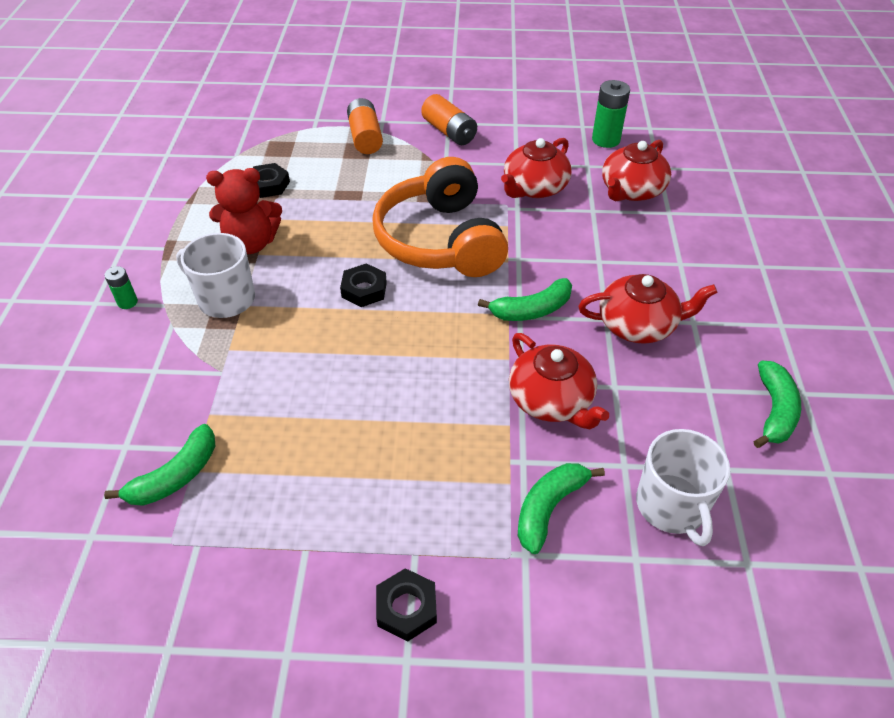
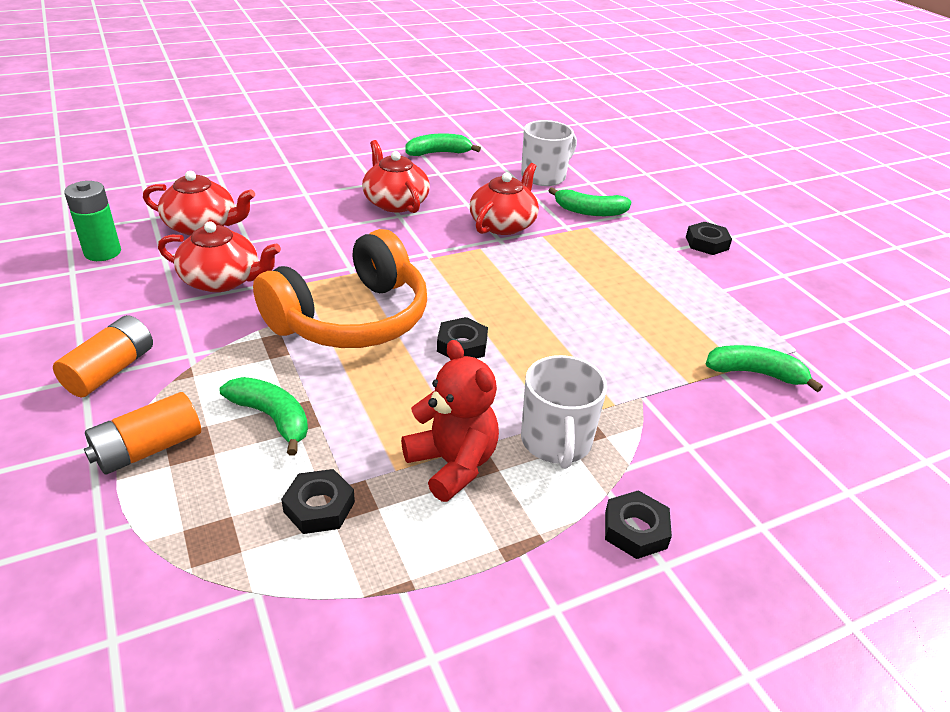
camera: 120 degrees left, 10 degrees down
green battery [104,266,138,309] -> black nut [605,490,672,559]
green banana [478,278,572,321] -> green banana moved to [220,377,308,456]

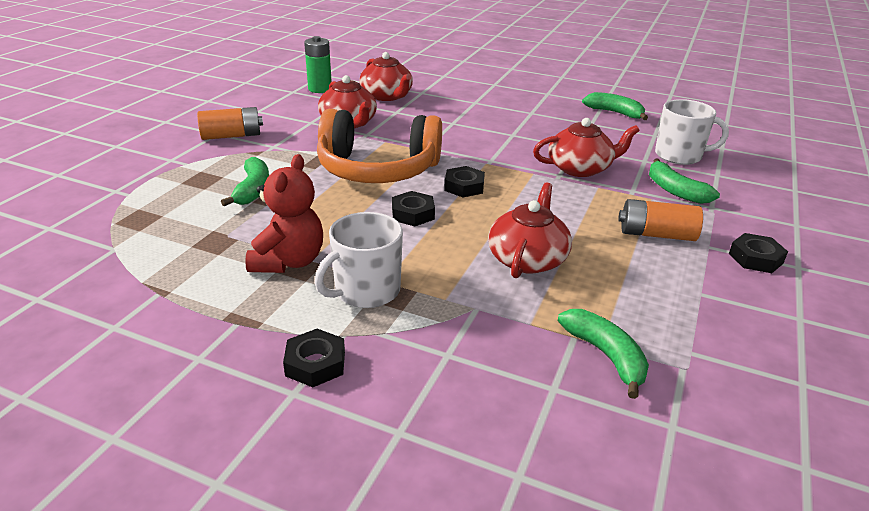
camera: 50 degrees right, 5 degrees down
orange battery [84,392,201,475] -> orange battery moved to [618,199,703,241]
black nut [281,469,355,534] -> black nut moved to [444,166,485,197]
red teapot [362,140,430,213] -> red teapot moved to [488,182,572,278]

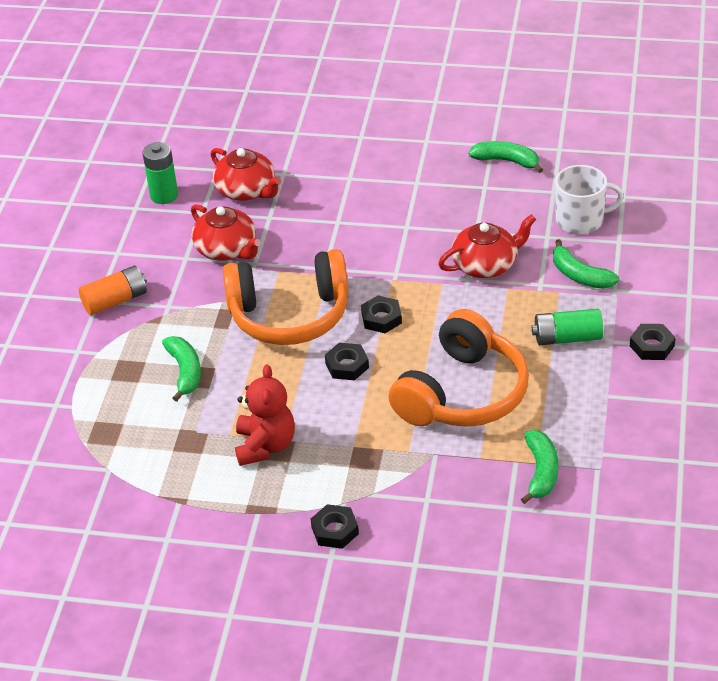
camera: 10 degrees left, 10 degrees up
white mug [315,212,403,308] -> none
red teapot [488,182,572,278] -> orange headphones [388,309,529,427]
green banana [558,309,649,399] -> green banana turned 45 degrees clockwise [521,430,558,504]
orange battery [618,199,703,241] -> green battery [532,309,603,345]

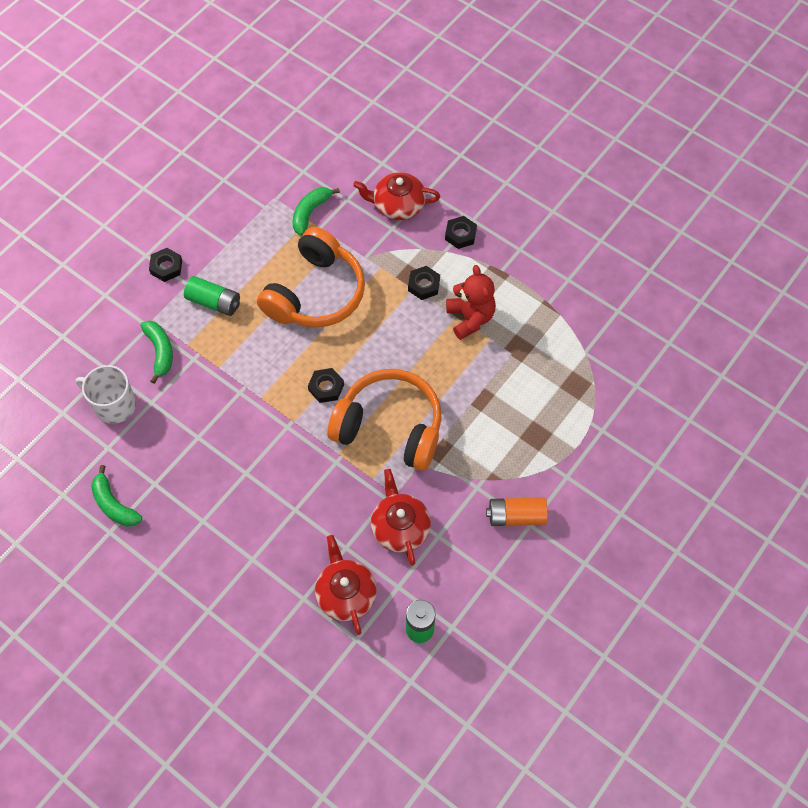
camera: 155 degrees left, 20 degrees up
green banana [162,336,201,402] -> none
red teddy bear [235,364,295,466] -> red teddy bear turned 135 degrees clockwise [446,265,496,340]
black nut [325,343,369,380] -> black nut moved to [408,266,440,300]
orange headphones [388,309,529,427] -> orange headphones turned 150 degrees clockwise [257,227,365,328]
red teapot [438,214,536,278] -> red teapot moved to [353,172,440,220]

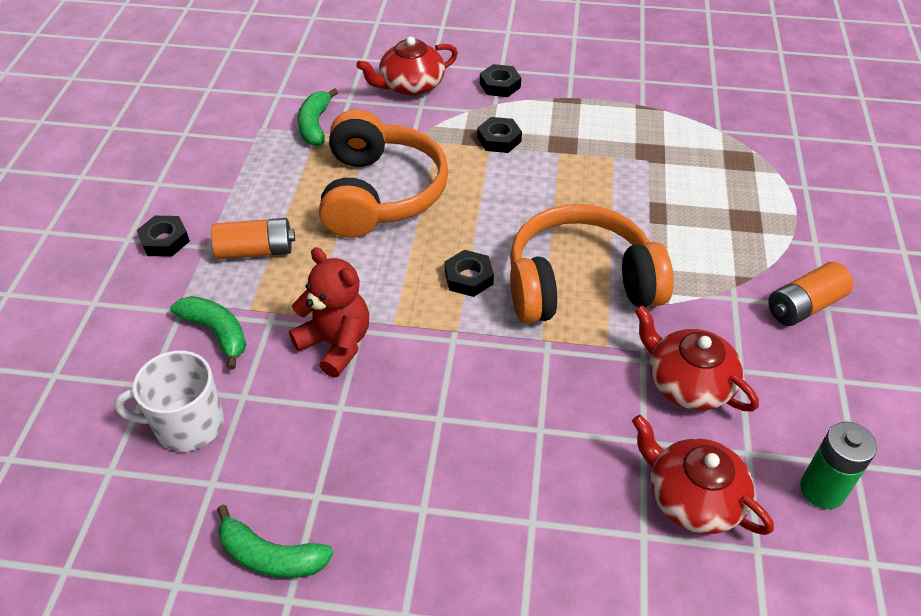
camera: 30 degrees left, 15 degrees down
green battery [184,276,240,316] -> orange battery [211,218,295,260]
red teddy bear [446,265,496,340] -> red teddy bear moved to [289,247,369,378]

